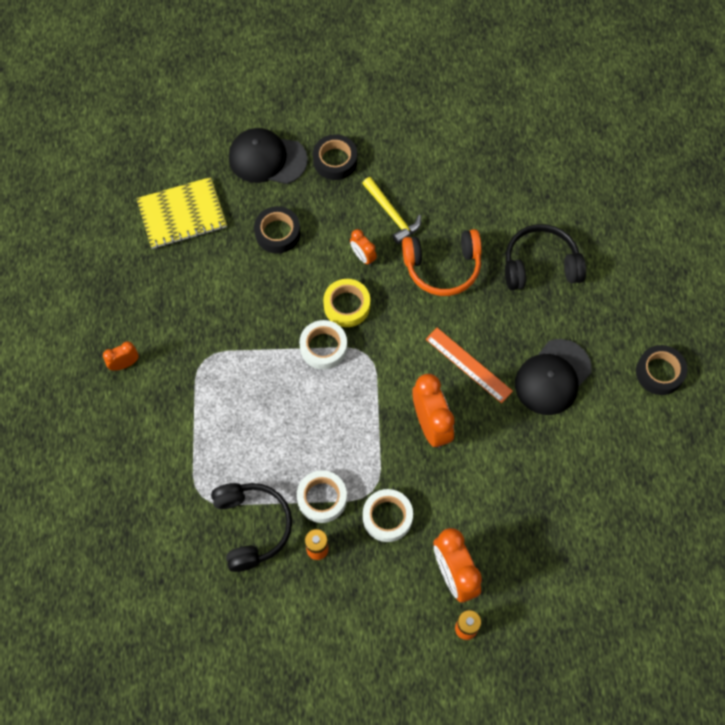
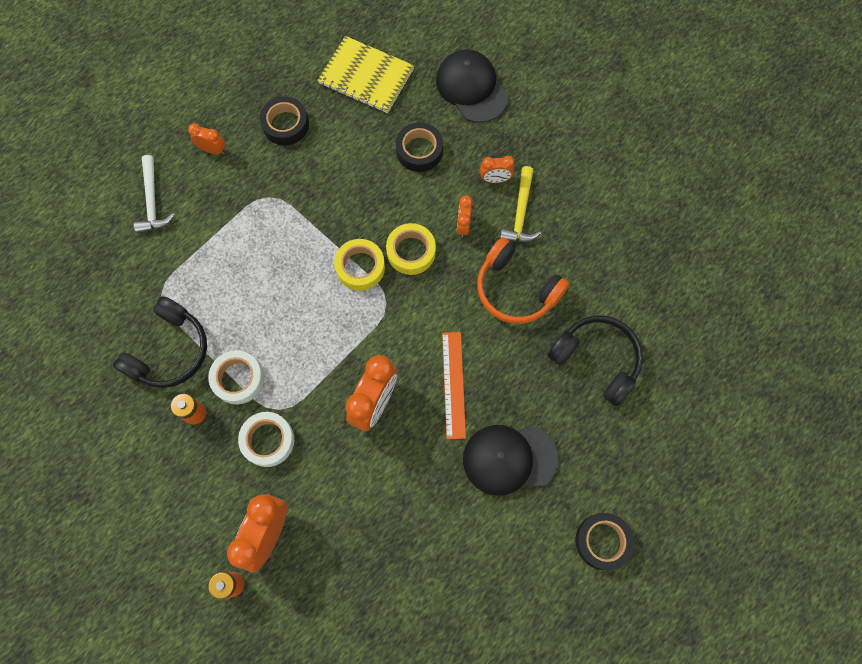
camera: 45 degrees right, 5 degrees up
white tape [299,320,347,370] -> yellow tape [334,239,385,291]
black tape [313,134,357,180] -> black tape moved to [260,97,309,145]
none -> white hammer [134,155,174,233]
none -> orange clock [480,156,515,183]

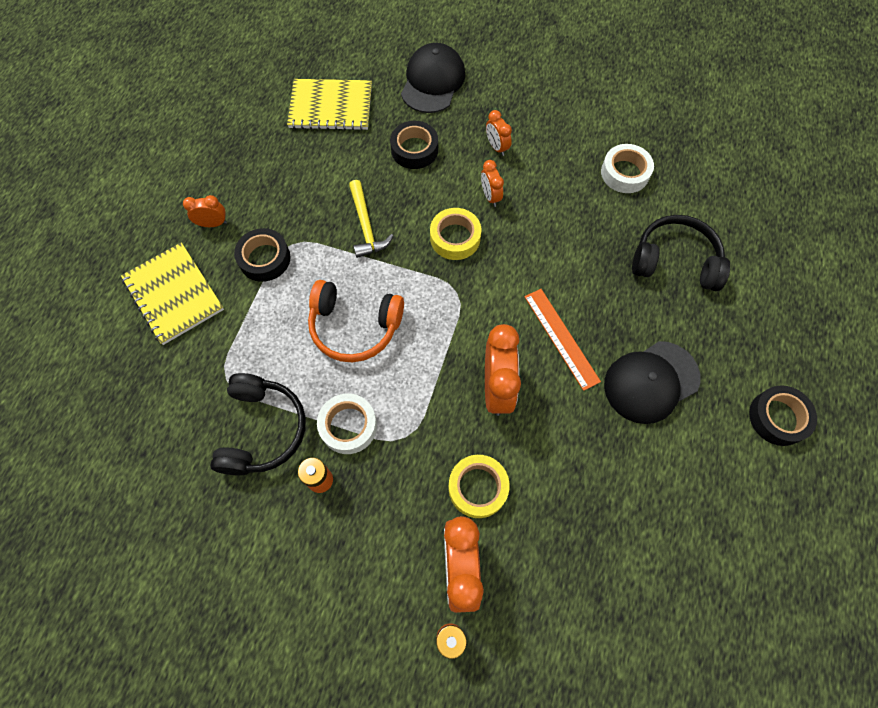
camera: 25 degrees left, 5 degrees down
white hammer [134,155,174,233] -> yellow notebook [121,242,224,345]
white tape [238,412,294,467] -> white tape moved to [601,144,654,193]
black tape [260,97,309,145] -> black tape moved to [234,228,290,282]
yellow tape [334,239,385,291] -> yellow tape moved to [448,455,510,518]
black cap [436,50,508,123] -> black cap turned 75 degrees clockwise [401,43,466,113]
orange headphones [477,237,569,324] -> orange headphones moved to [308,280,404,362]
orange clock [480,156,515,183] -> orange clock turned 90 degrees clockwise [486,110,512,156]
yellow hammer [500,166,541,242] -> yellow hammer moved to [349,180,393,258]

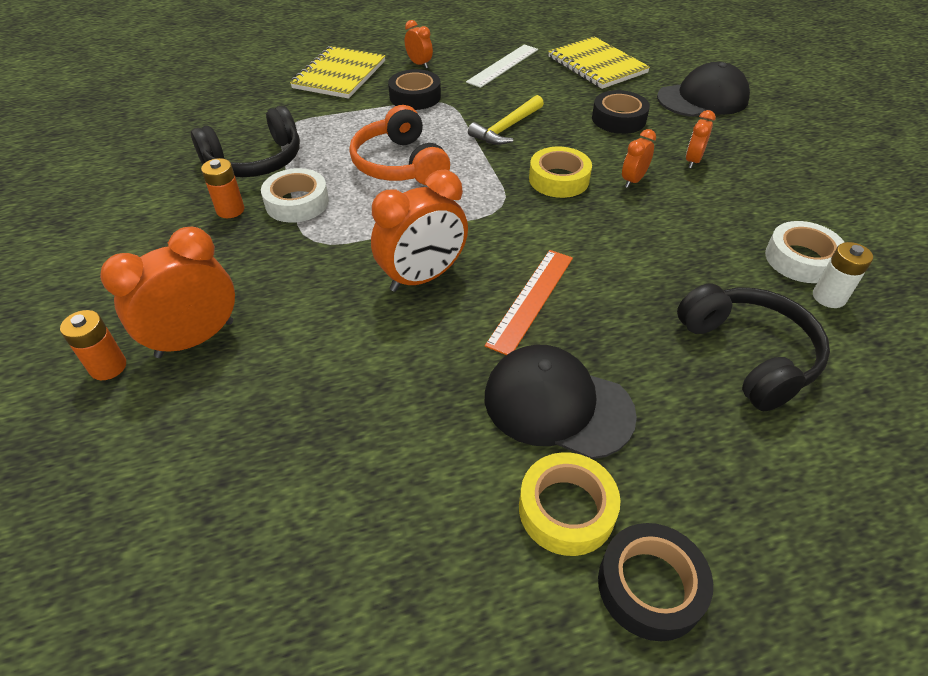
camera: 55 degrees right, 20 degrees down
yellow tape [448,455,510,518] -> yellow tape moved to [519,452,621,556]
none -> white ruler [466,44,538,88]
none -> white battery [813,242,873,308]

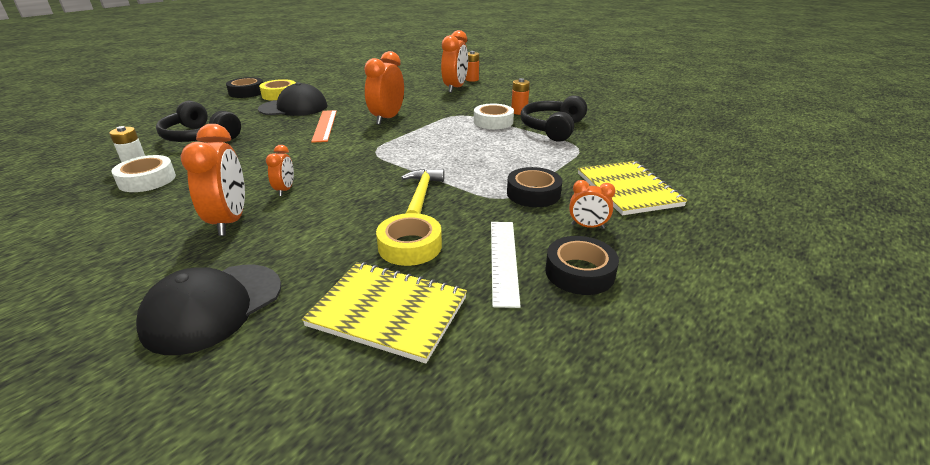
camera: 145 degrees right, 15 degrees down
orange headphones [349,105,450,185] -> none
yellow tape [529,147,592,198] -> yellow tape moved to [376,213,442,266]
black tape [592,90,650,134] -> black tape moved to [545,236,619,295]
orange clock [686,110,716,169] -> orange clock [180,124,245,236], size x1.90

